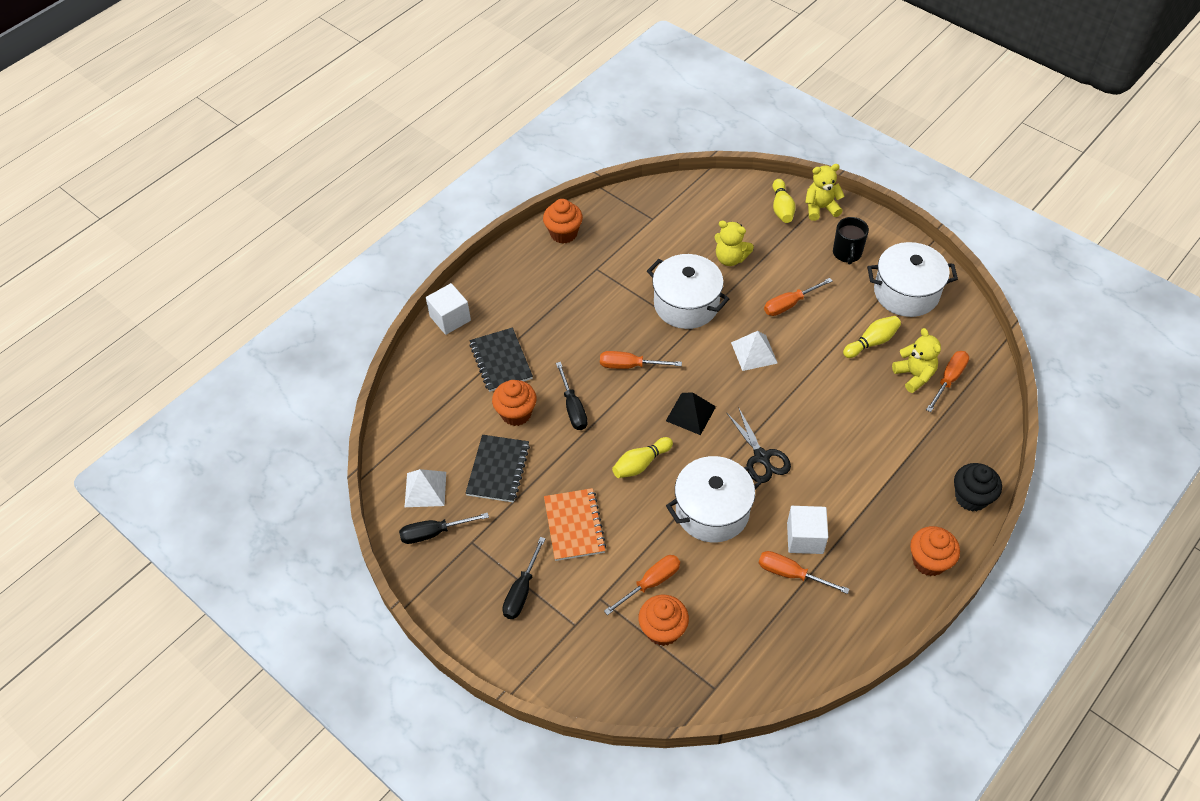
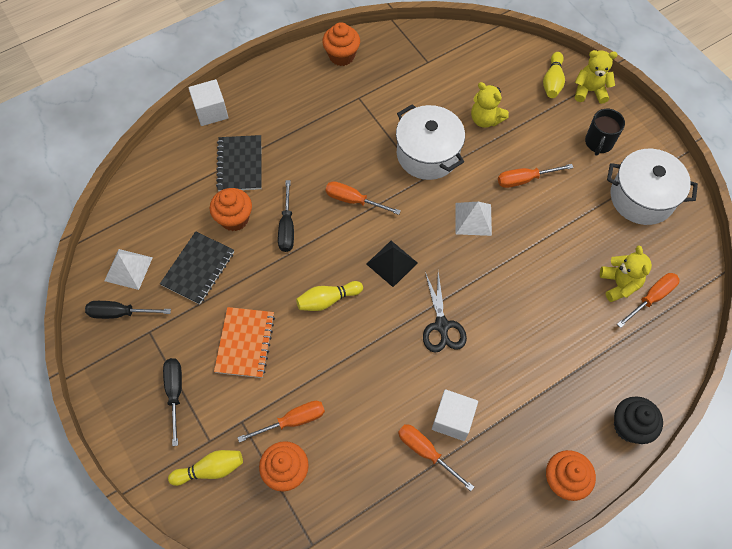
camera: 15 degrees right, 10 degrees up
black screwdriver [502,537,546,619] -> black screwdriver turned 135 degrees clockwise [163,358,182,446]
white pot [666,456,763,542] -> none
yellow bowling pin [843,316,901,358] -> yellow bowling pin moved to [168,450,243,486]

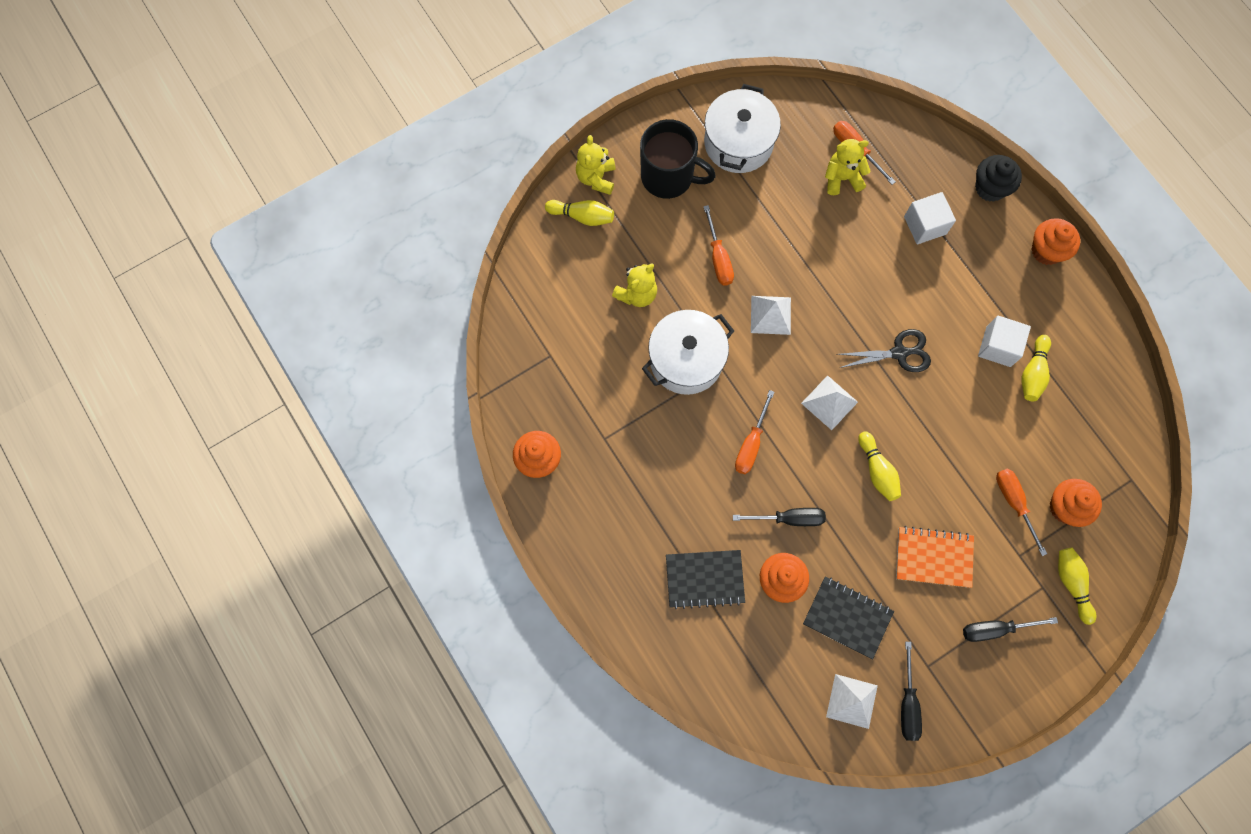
camera: 90 degrees left, 10 degrees up
white cube [188,79,229,126] -> white cube moved to [904,192,956,244]
black pyramid [366,241,418,287] -> white pyramid [801,375,858,430]
orange screwdriver [398,424,474,491] -> yellow bowling pin [1021,335,1051,401]
black mug [585,109,625,156] -> black mug [640,119,716,199], size x1.61

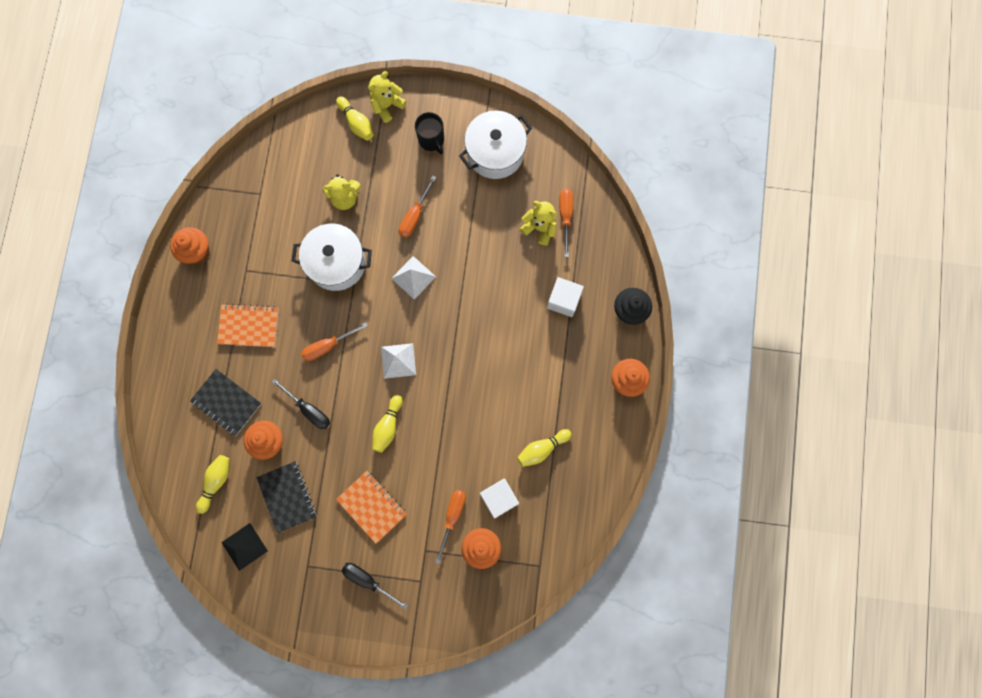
camera: 40 degrees right, 5 degrees up
black mug [640,119,716,199] -> black mug [415,112,444,155], size x0.62
white pyramid [826,674,878,729] -> black pyramid [221,523,268,571]
black scissors [837,329,931,372] -> none
black screwdriver [901,642,922,741] -> none
white cube [978,316,1031,367] -> white cube moved to [480,478,519,519]
yellow bowling pin [1058,548,1096,625] -> yellow bowling pin moved to [196,455,229,514]
none -> orange notebook [217,304,279,347]

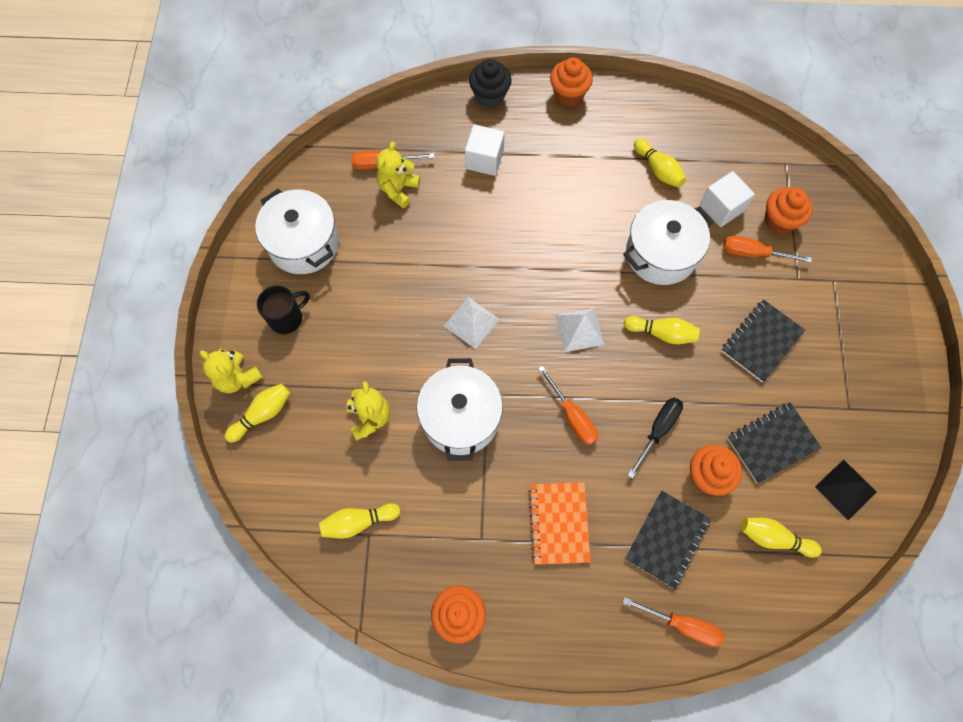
camera: 95 degrees left, 10 degrees down
orange notebook [336,471,407,544] -> black notebook [721,300,805,382]
black screwdriver [341,563,408,610] -> none
orange screwdriver [399,176,437,238] -> orange screwdriver moved to [623,597,724,647]
none -> yellow bowling pin [319,503,401,539]
none -> white pot [623,200,714,285]

